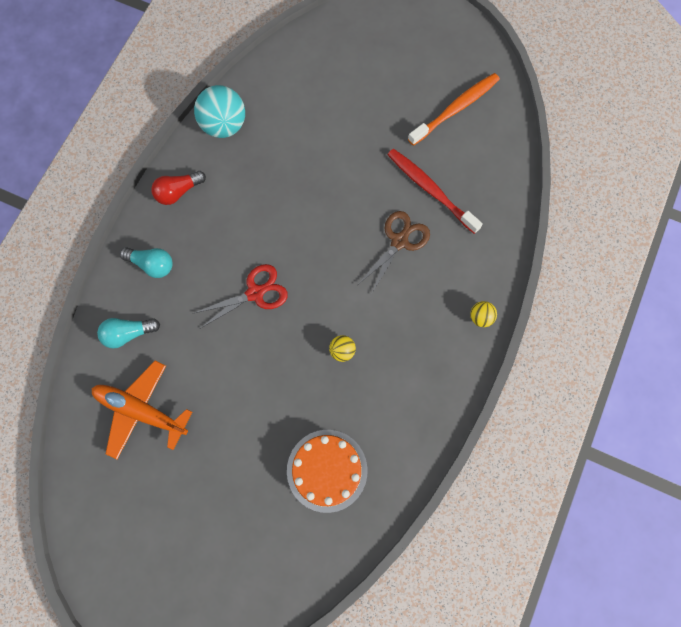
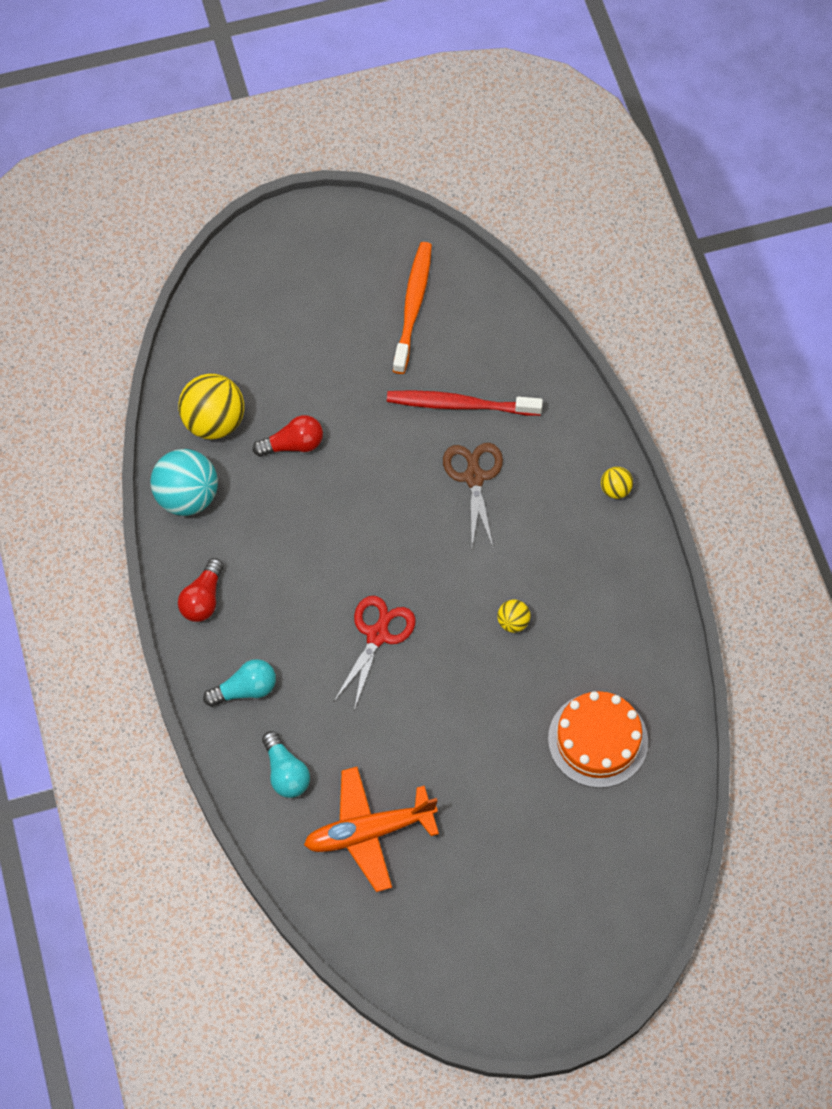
camera: 40 degrees left, 10 degrees down
turquoise light bulb [97,318,160,348] -> turquoise light bulb turned 60 degrees counterclockwise [262,731,310,798]
none -> yellow ball [178,374,244,439]
none -> red light bulb [253,415,323,457]

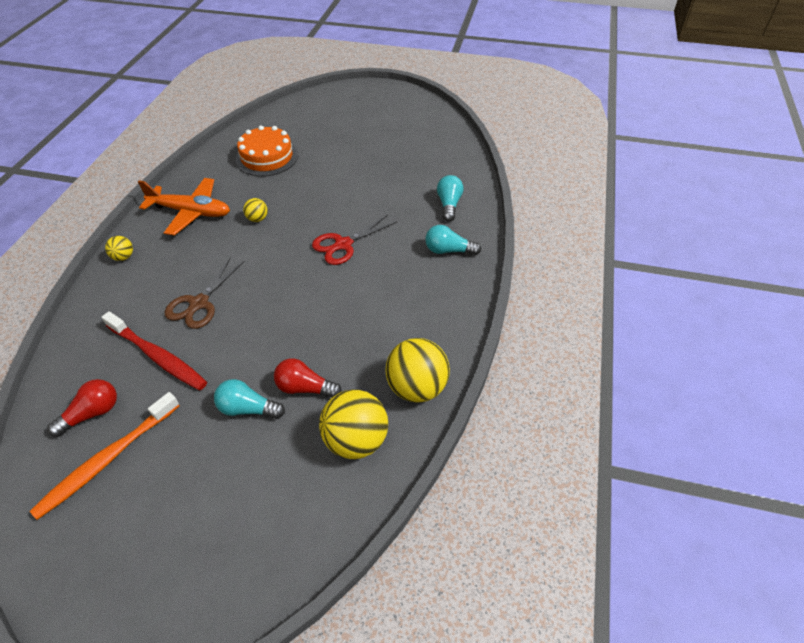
camera: 150 degrees left, 15 degrees down
turquoise ball [150,449,218,516] -> yellow ball [385,338,450,403]
red light bulb [178,558,224,622] -> red light bulb moved to [47,379,117,437]
orange plane [304,767,439,892] -> orange plane moved to [138,178,230,236]
none -> turquoise light bulb [214,379,285,419]

